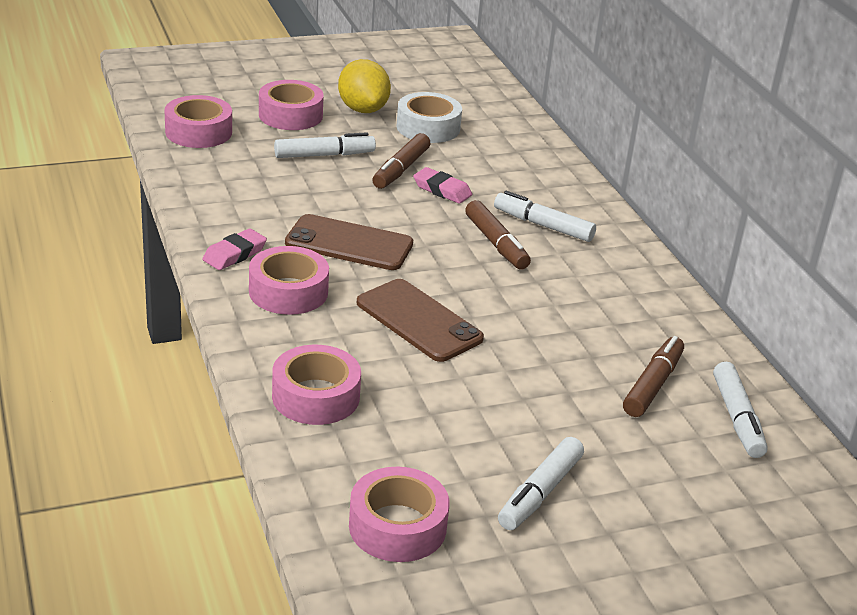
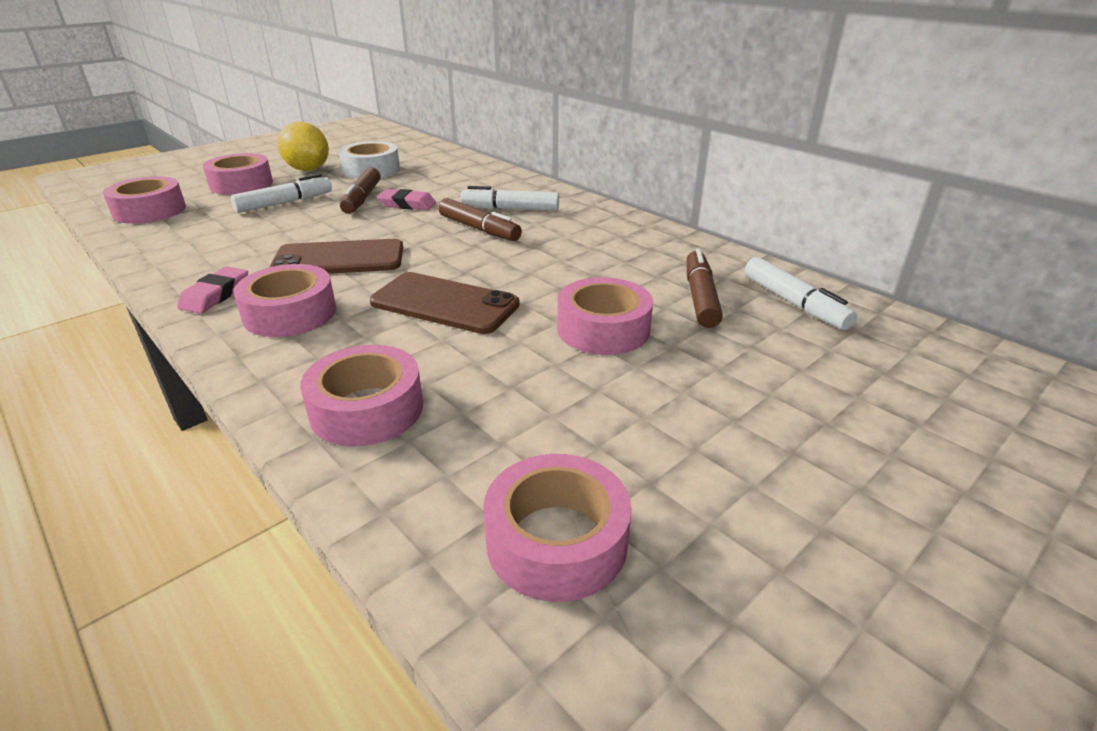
camera: 20 degrees left, 0 degrees up
white marker [498,437,584,530] -> none
none -> pink tape [557,277,653,355]

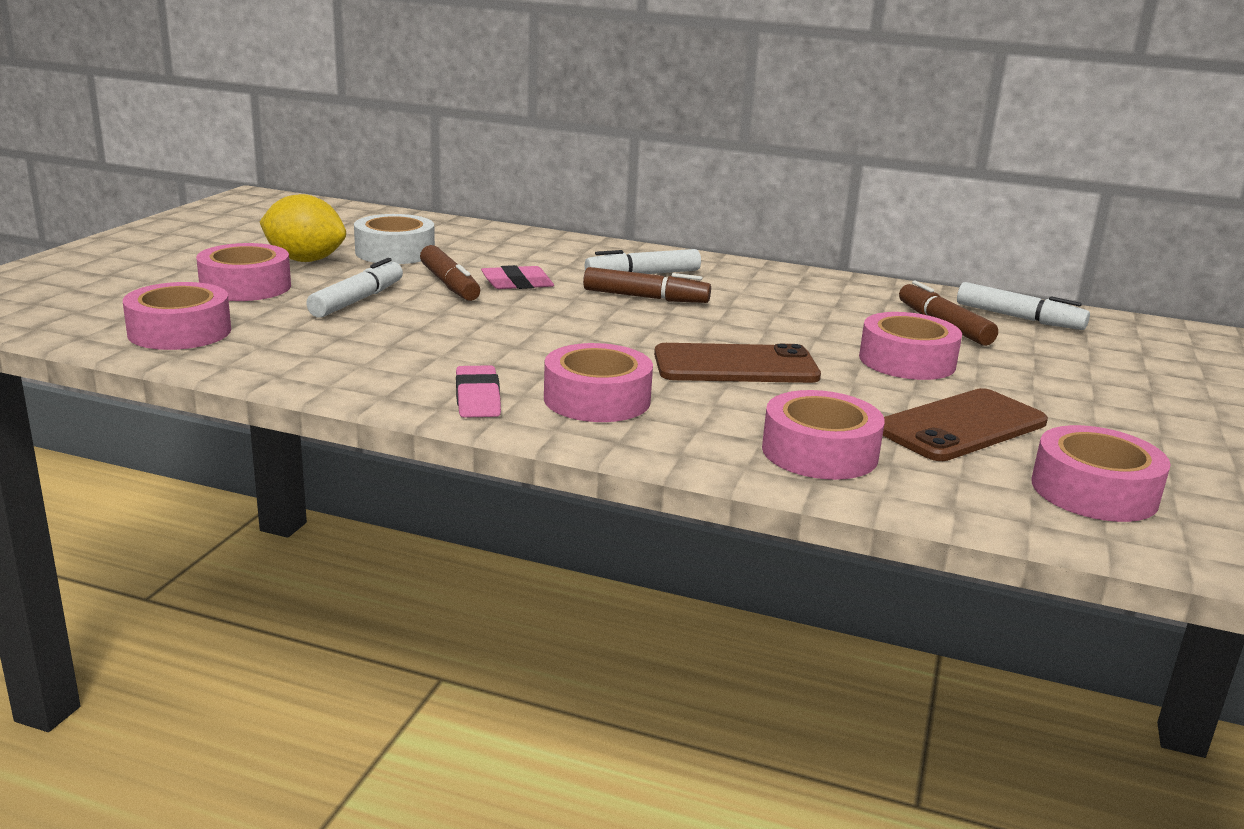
camera: 30 degrees left, 10 degrees down
brown phone [269,239,403,274] -> brown phone moved to [883,388,1048,461]

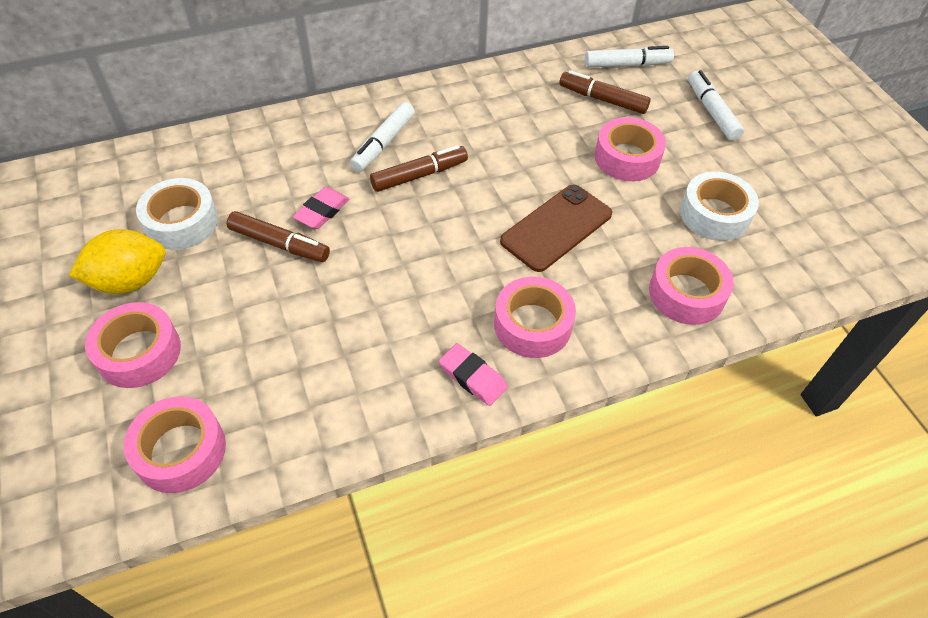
camera: 40 degrees left, 30 degrees up
white marker [306,258,403,318] -> white marker moved to [688,70,744,141]
brown phone [883,388,1048,461] -> white tape [680,171,759,241]
pink tape [1031,425,1171,522] -> none

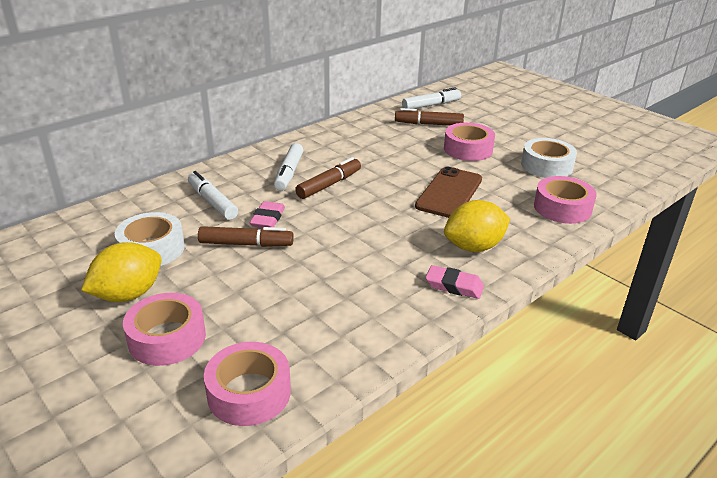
camera: 20 degrees left, 20 degrees down
pink tape [494,277,576,358] -> yellow lemon [444,200,510,252]
white marker [688,70,744,141] -> white marker moved to [188,171,238,220]

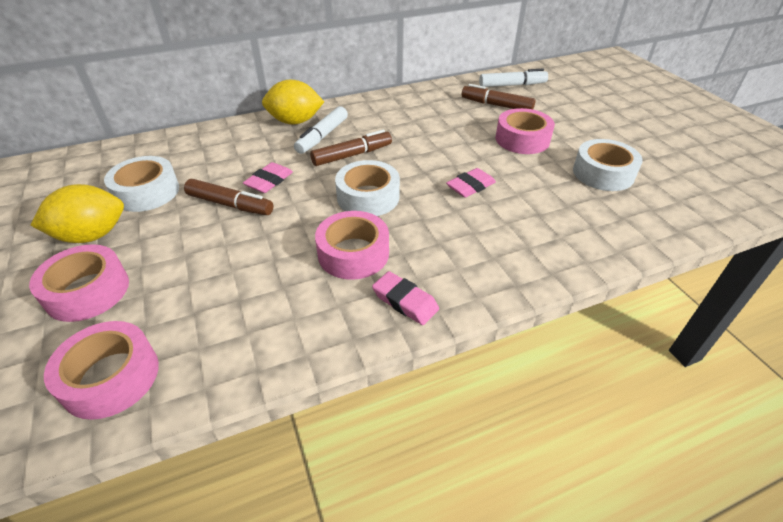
camera: 20 degrees right, 10 degrees up
white marker [188,171,238,220] -> none
brown phone [415,166,482,218] -> pink eraser [446,168,496,197]
yellow lemon [444,200,510,252] -> yellow lemon moved to [262,80,324,125]
pink tape [534,176,597,224] -> pink tape moved to [315,211,389,280]
none -> white tape [335,160,400,216]

